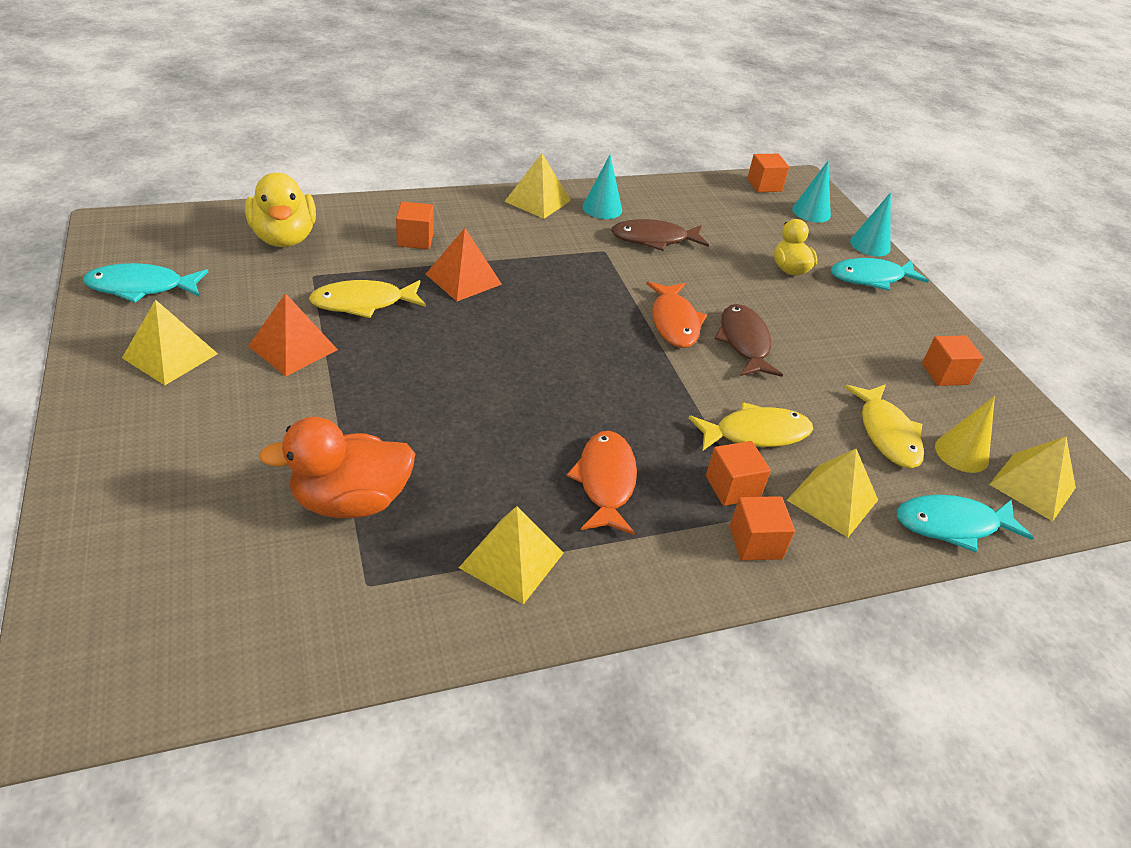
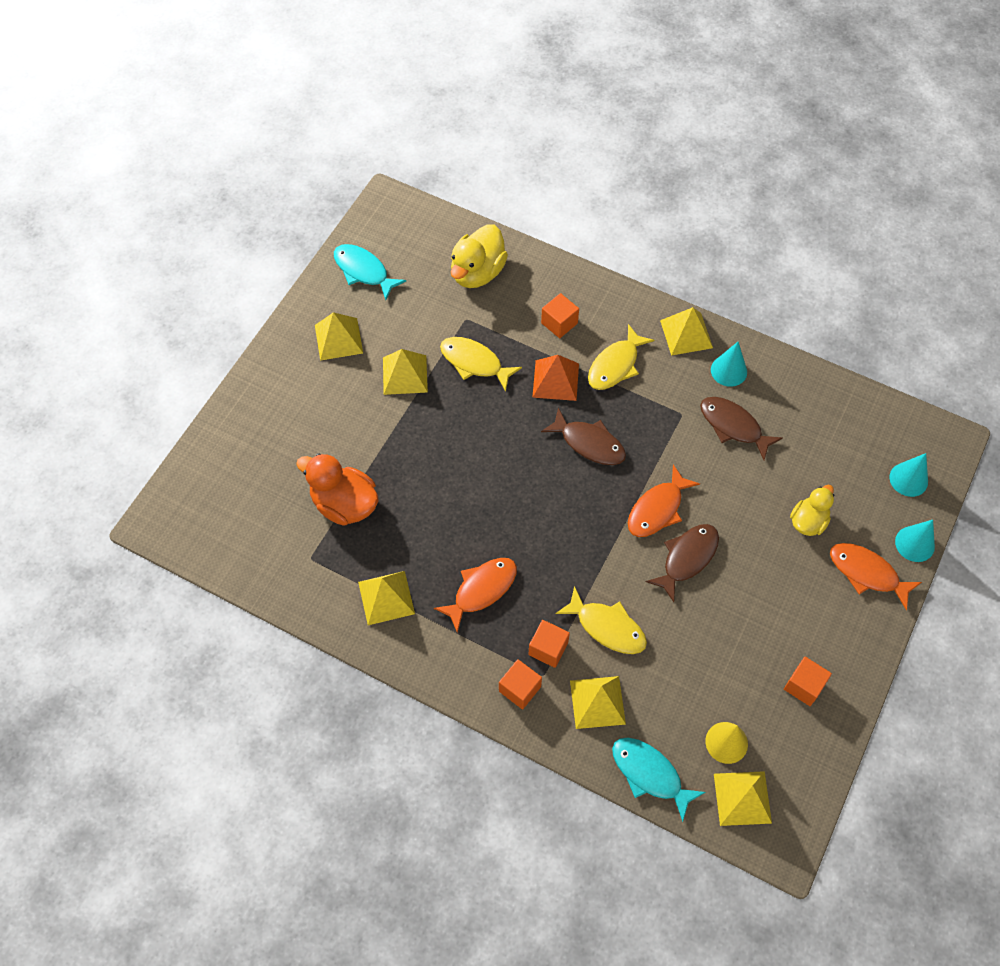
camera: 50 degrees right, 20 degrees up
orange pyramid [248,293,338,376] -> yellow pyramid [383,349,428,395]
orange cube [747,154,789,192] -> none
turquoise fish [831,258,929,291] -> orange fish [830,543,922,610]
yellow fish [844,384,924,468] -> yellow fish moved to [588,324,654,390]
none -> brown fish [541,407,626,465]

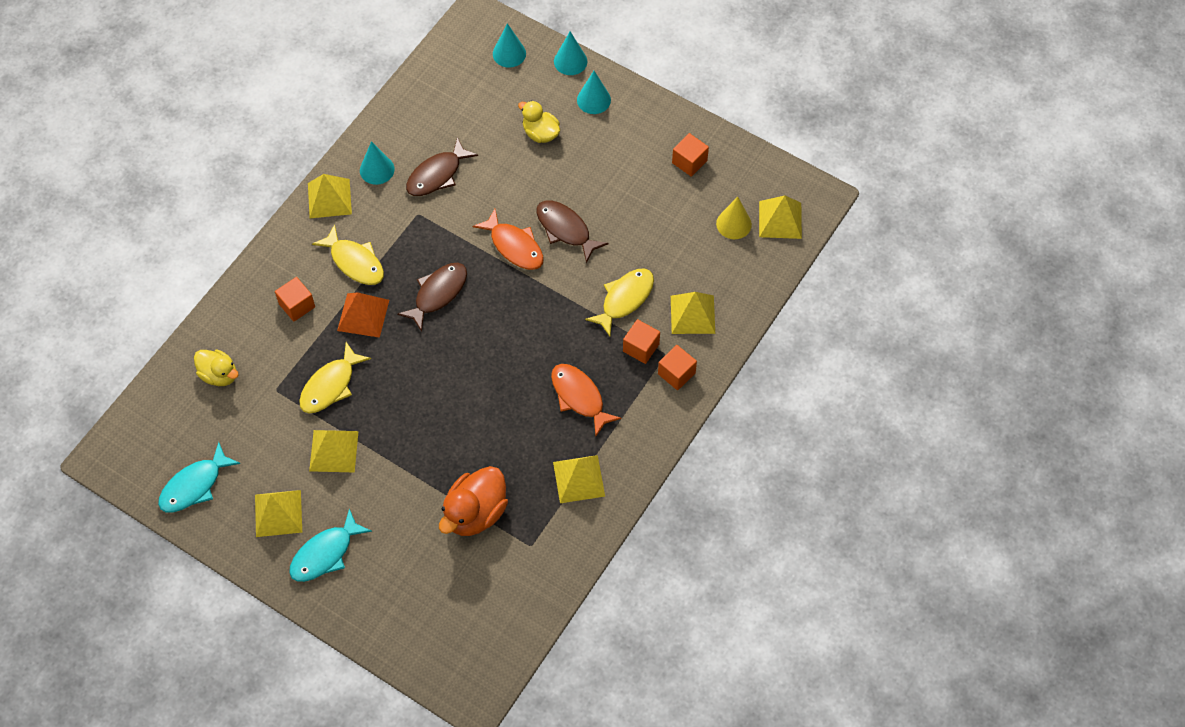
camera: 85 degrees left, 0 degrees up
yellow duck [451,224,508,288] -> yellow duck [194,350,239,386], size x0.64
turquoise fish [612,738,705,822] -> turquoise fish moved to [289,509,372,582]
orange fish [830,543,922,610] -> turquoise cone [577,71,611,114]

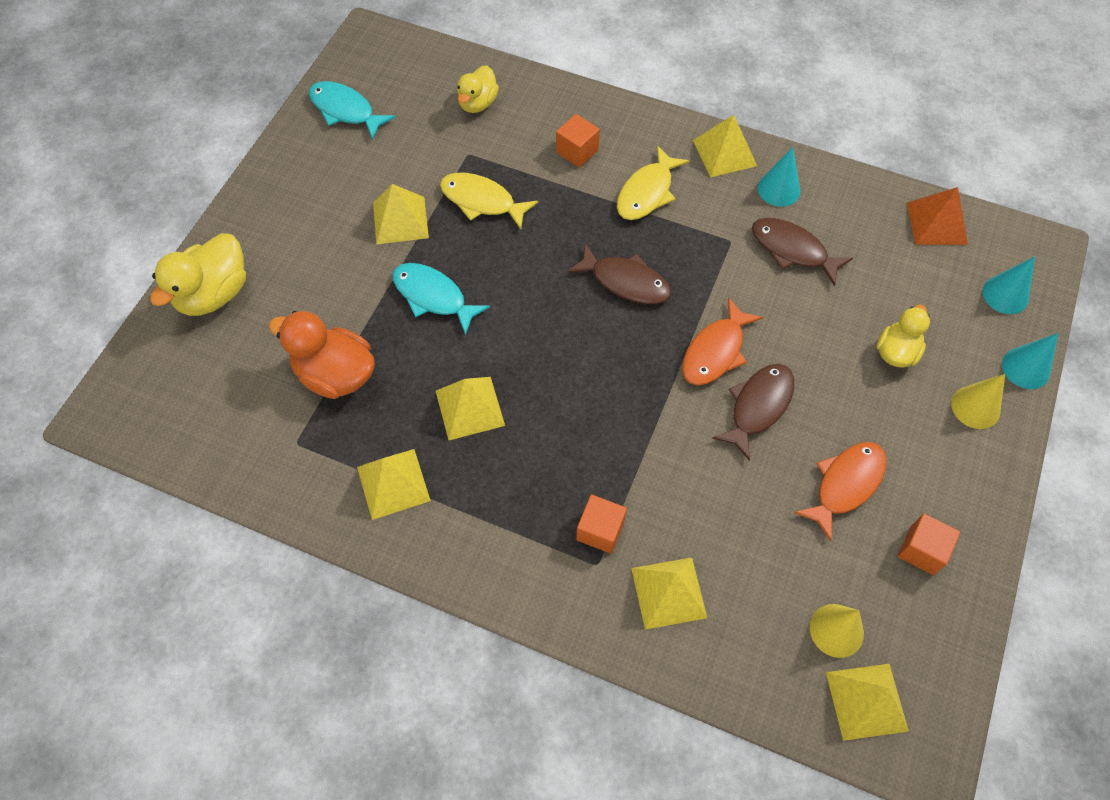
camera: 80 degrees right, 0 degrees up
yellow pyramid [255,490,302,537] -> yellow pyramid moved to [436,377,505,440]
turquoise fish [289,509,372,582] -> turquoise fish moved to [392,263,490,335]
orange pyramid [337,292,389,338] -> orange pyramid moved to [907,187,968,245]
orange fish [551,364,622,436] -> orange fish moved to [794,442,887,541]
turquoise cone [577,71,611,114] -> yellow cone [951,374,1005,429]
yellow fish [585,268,654,337] -> none
orange cube [658,345,697,390] -> none
none -> yellow duck [150,233,246,316]

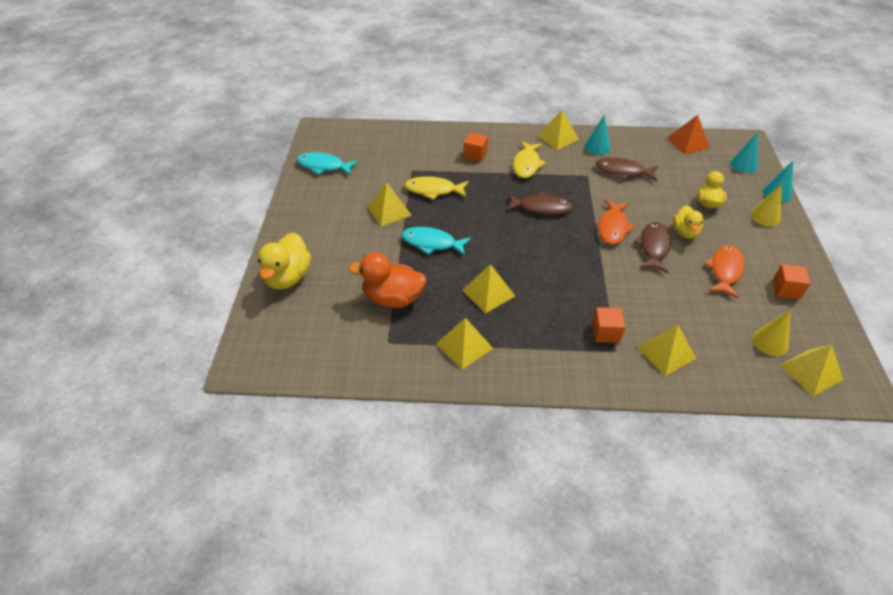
camera: 20 degrees left, 15 degrees down
yellow duck [457,65,499,113] -> yellow duck moved to [673,205,703,239]

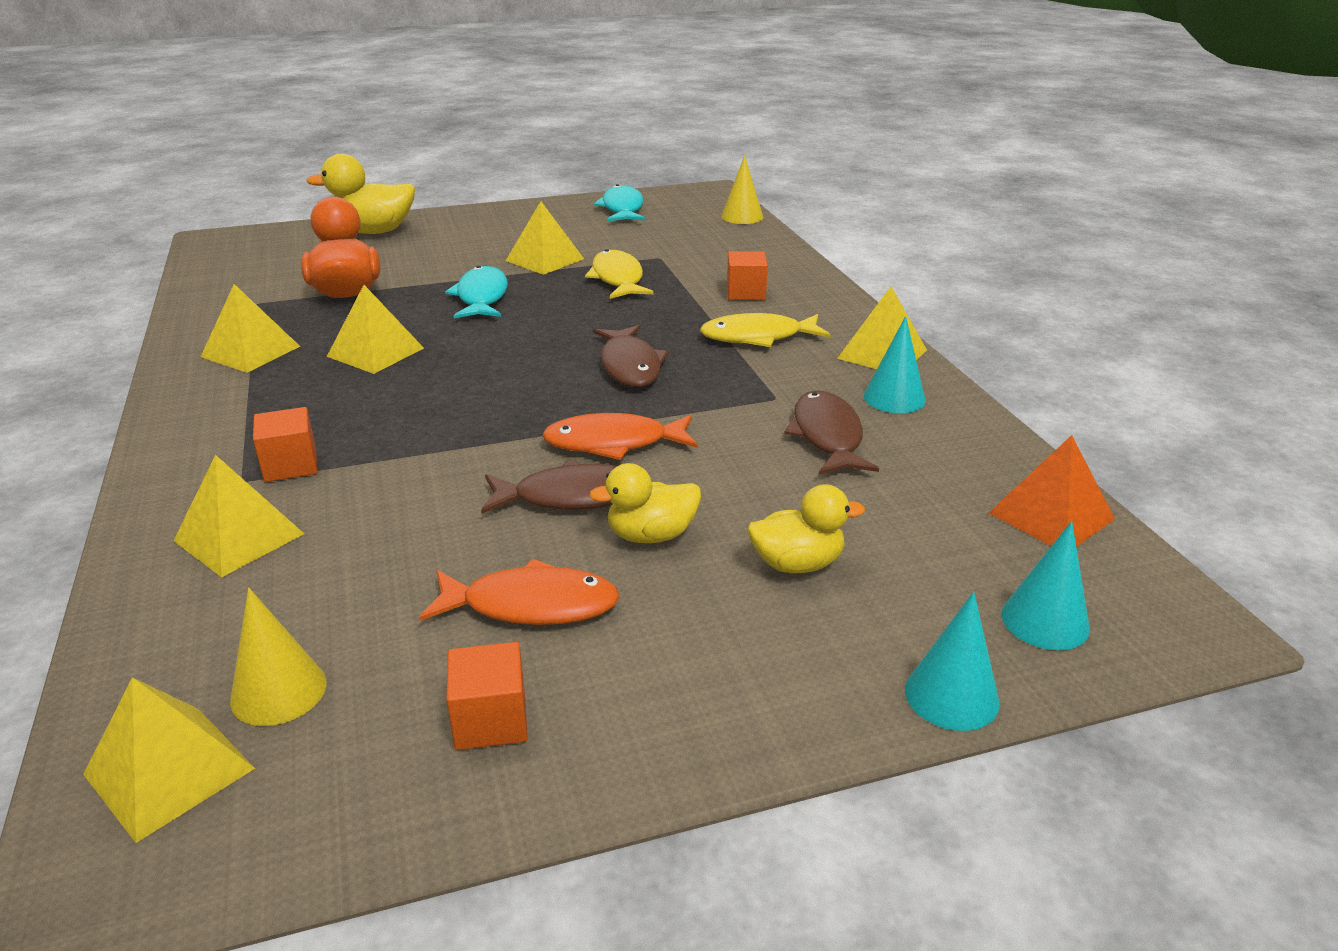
camera: 70 degrees right, 15 degrees down
yellow cone [750,184,782,227] -> yellow cone moved to [721,155,763,224]

